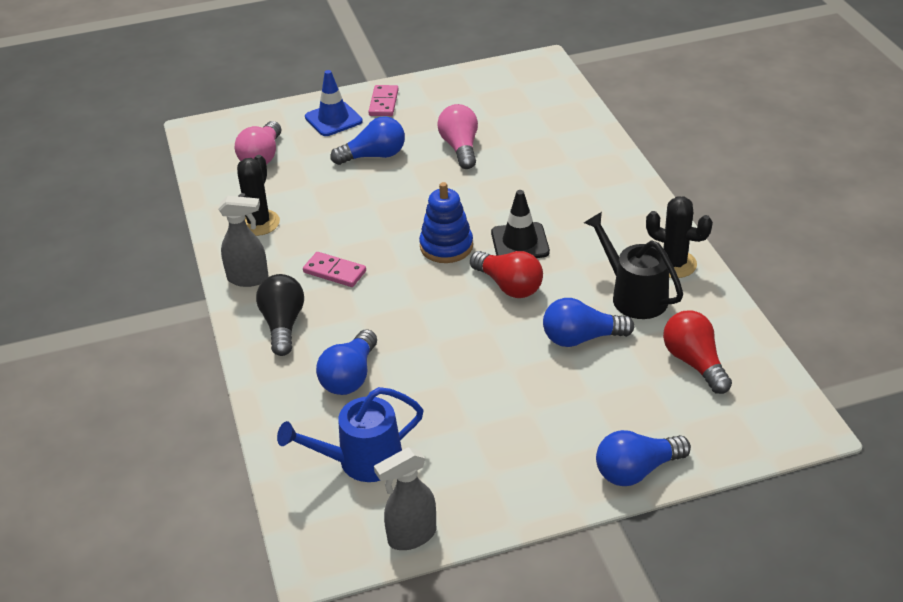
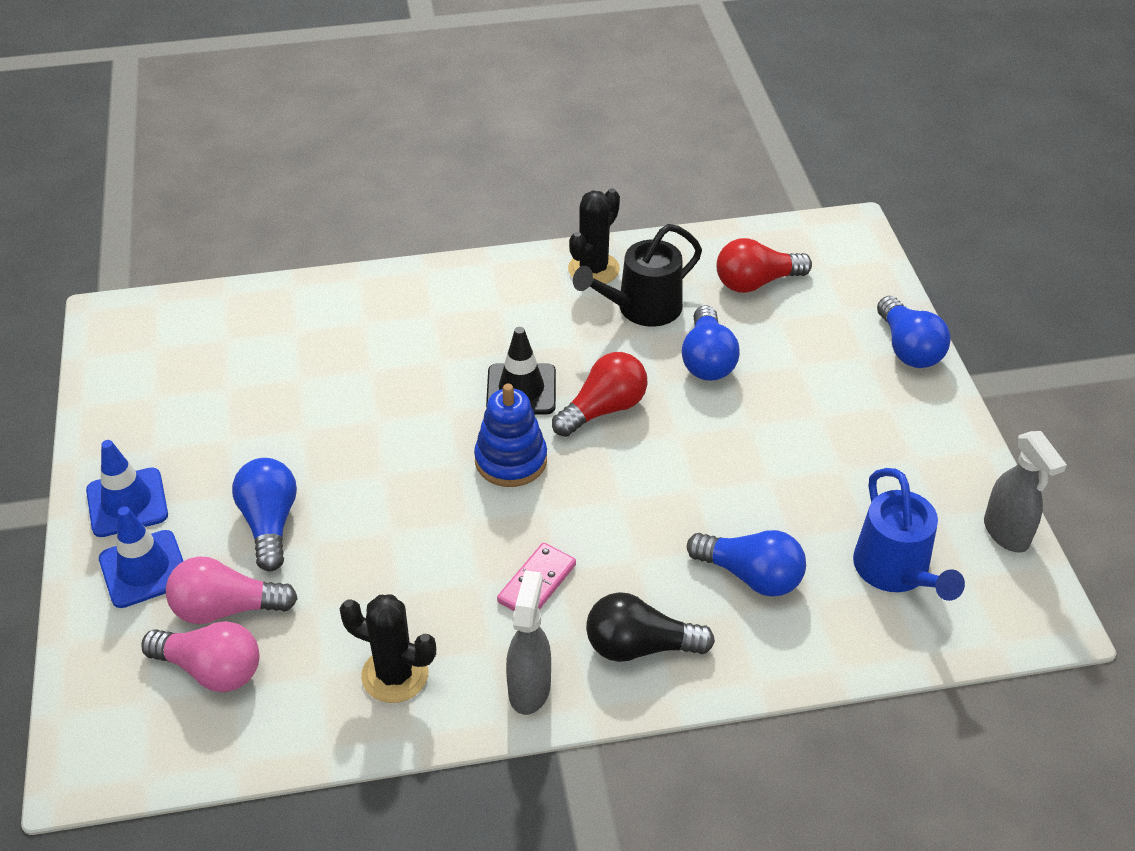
camera: 85 degrees left, 5 degrees up
pink domino [368,85,399,116] -> blue traffic cone [86,440,168,537]
pink light bulb [437,104,478,169] -> pink light bulb moved to [166,556,298,624]

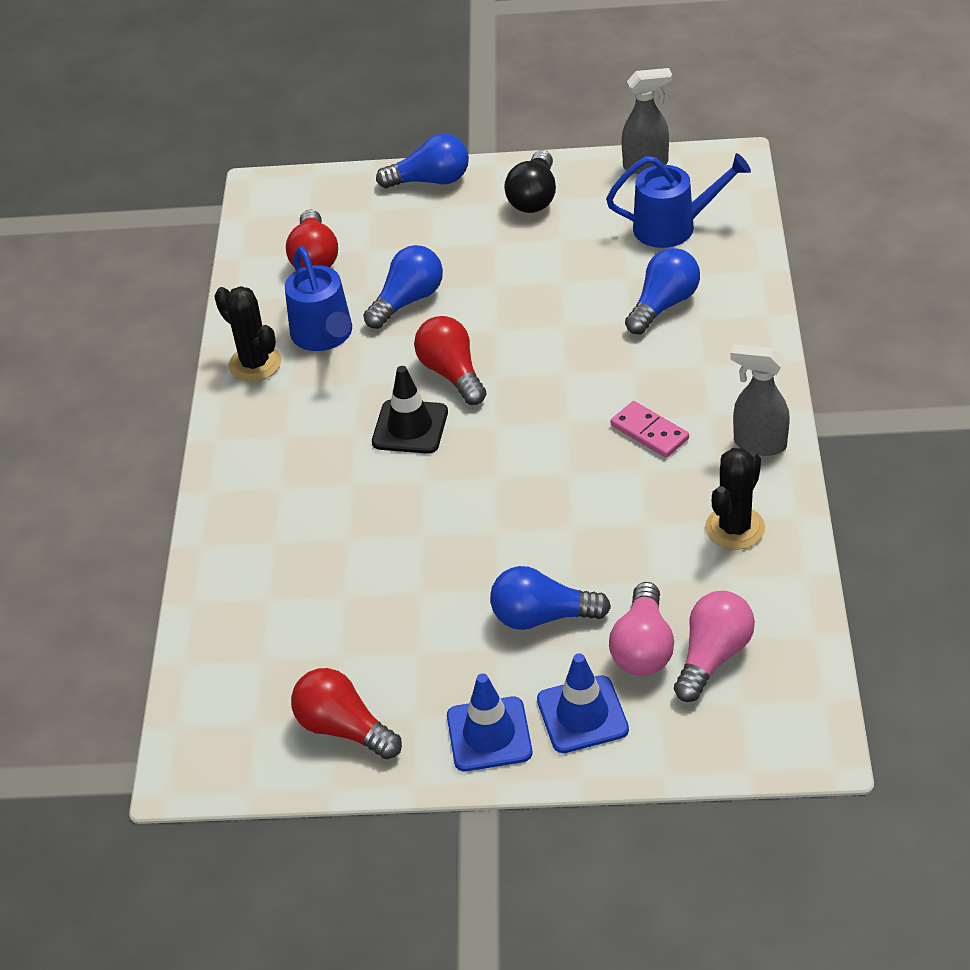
camera: 75 degrees left, 0 degrees up
blue stacking toy [474,384,547,487] -> none
black watering can [573,224,702,327] -> blue watering can [285,246,352,351]
black light bulb [586,592,715,662] -> black light bulb moved to [504,150,556,213]
blue light bulb [682,305,740,381] -> blue light bulb turned 60 degrees counterclockwise [363,245,443,329]
none -> red light bulb [291,668,402,759]

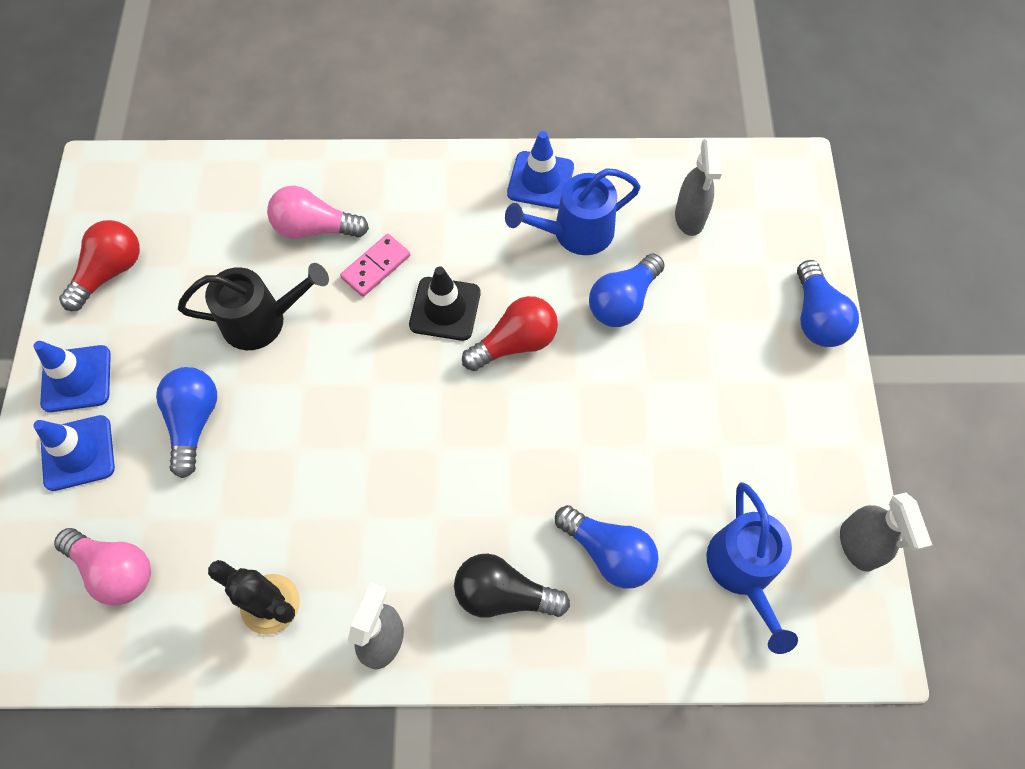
camera: 85 degrees right, 20 degrees up
black cactus [214,286,281,382] -> blue traffic cone [507,131,574,209]
red light bulb [286,210,338,268] -> grey spray bottle [675,139,722,236]
blue light bulb [363,245,443,329] -> blue light bulb turned 90 degrees clockwise [589,253,665,327]
black light bulb [504,150,556,213] -> black light bulb moved to [454,553,570,617]
pink light bulb [609,582,674,676] -> pink light bulb moved to [267,186,369,239]
pink domino [611,401,689,458] -> pink domino moved to [340,234,410,297]
none -> black watering can [178,263,329,350]

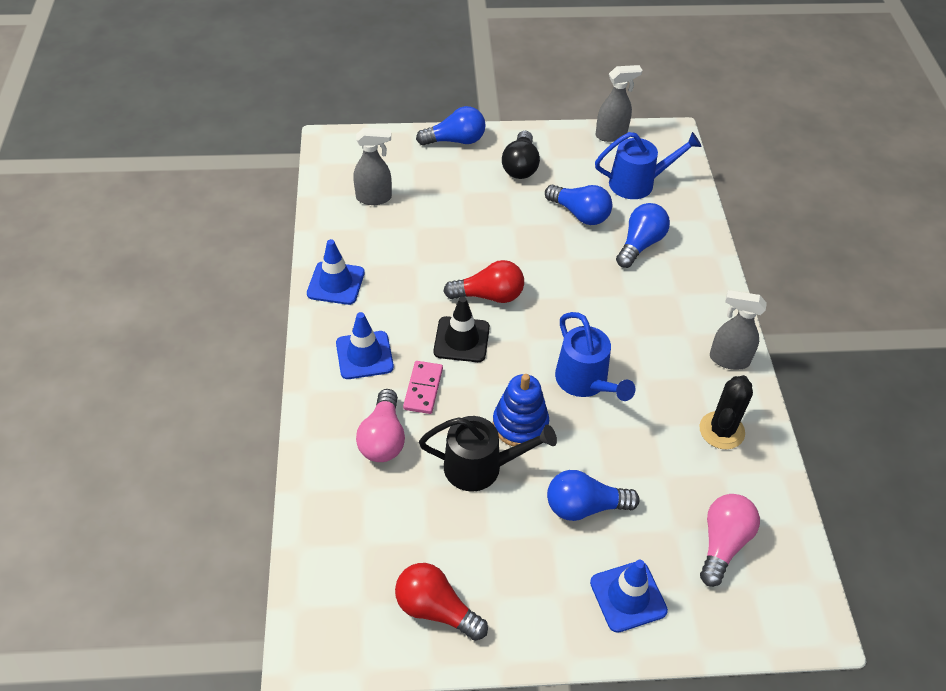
camera: 95 degrees left, 15 degrees down
blue traffic cone [34,341,111,412] -> blue traffic cone moved to [336,312,394,379]
black watering can [178,263,329,350] -> black watering can turned 105 degrees clockwise [419,416,557,492]
pink domino [340,234,410,297] -> pink domino turned 60 degrees clockwise [403,361,443,414]
black light bulb [454,553,570,617] -> black light bulb moved to [502,131,540,179]
red light bulb [462,296,558,371] -> red light bulb turned 120 degrees clockwise [443,260,524,303]
blue watering can [505,168,641,255] -> blue watering can moved to [555,312,636,401]
blue light bulb [589,253,665,327] -> blue light bulb moved to [545,185,612,225]
none -> blue stacking toy [493,374,549,447]

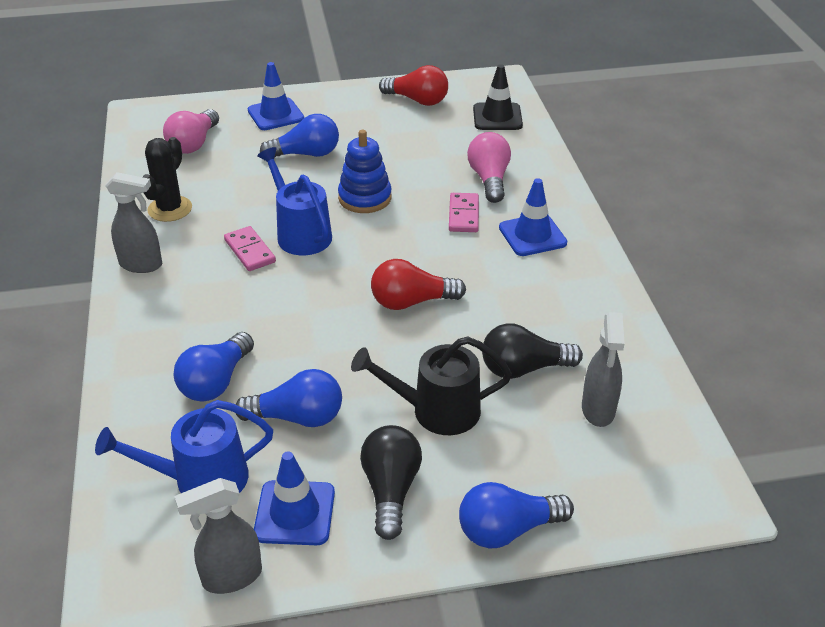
camera: 175 degrees right, 10 degrees down
blue traffic cone [307,239,365,305] -> blue traffic cone moved to [254,451,335,545]
grey spray bottle [353,128,392,205] -> grey spray bottle turned 75 degrees counterclockwise [582,312,625,427]
black watering can [419,416,557,492] -> black watering can moved to [351,337,512,435]
black traffic cone [434,296,490,362] -> black traffic cone moved to [473,64,523,130]
blue light bulb [545,185,612,225] -> blue light bulb turned 150 degrees clockwise [235,369,342,427]
none -> pink domino [224,226,276,271]
none -> black light bulb [482,323,583,379]

